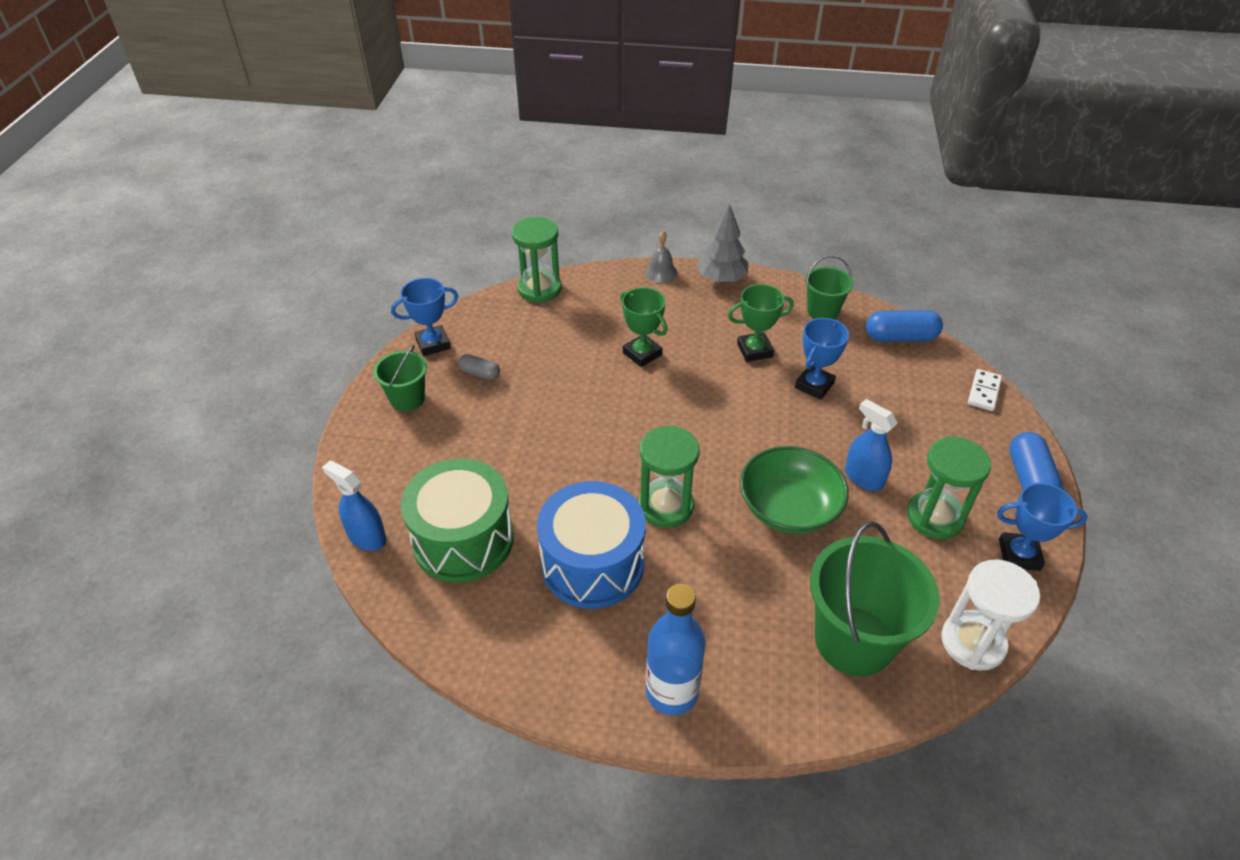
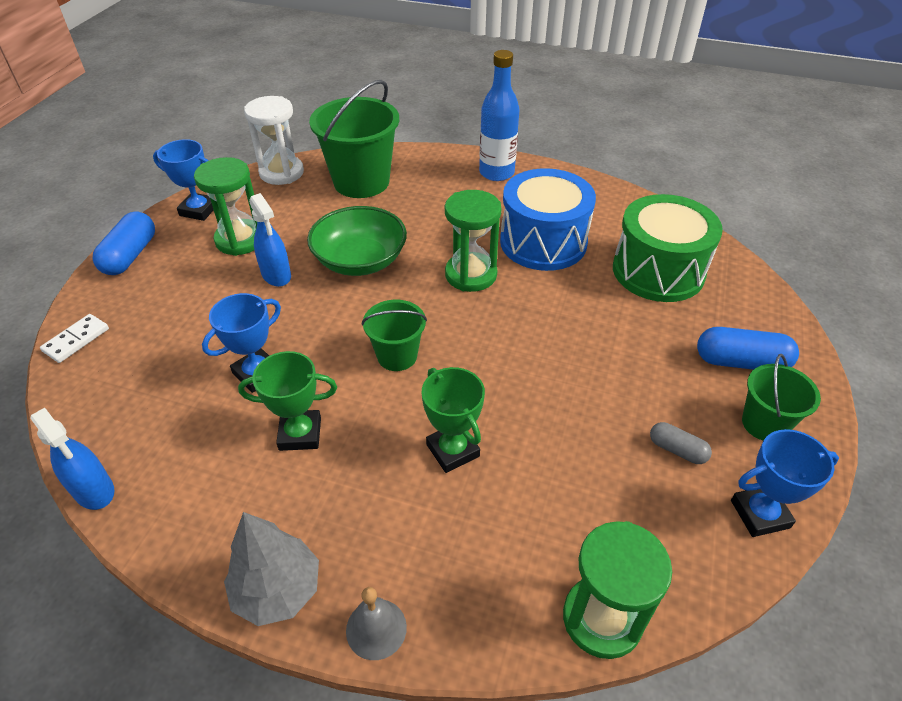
camera: 170 degrees left, 0 degrees up
blue spray bottle [322,461,387,551] -> blue spray bottle moved to [30,408,114,510]
green bucket [805,256,854,319] -> green bucket moved to [362,300,427,371]
blue capsule [866,310,943,342] -> blue capsule moved to [697,327,799,370]

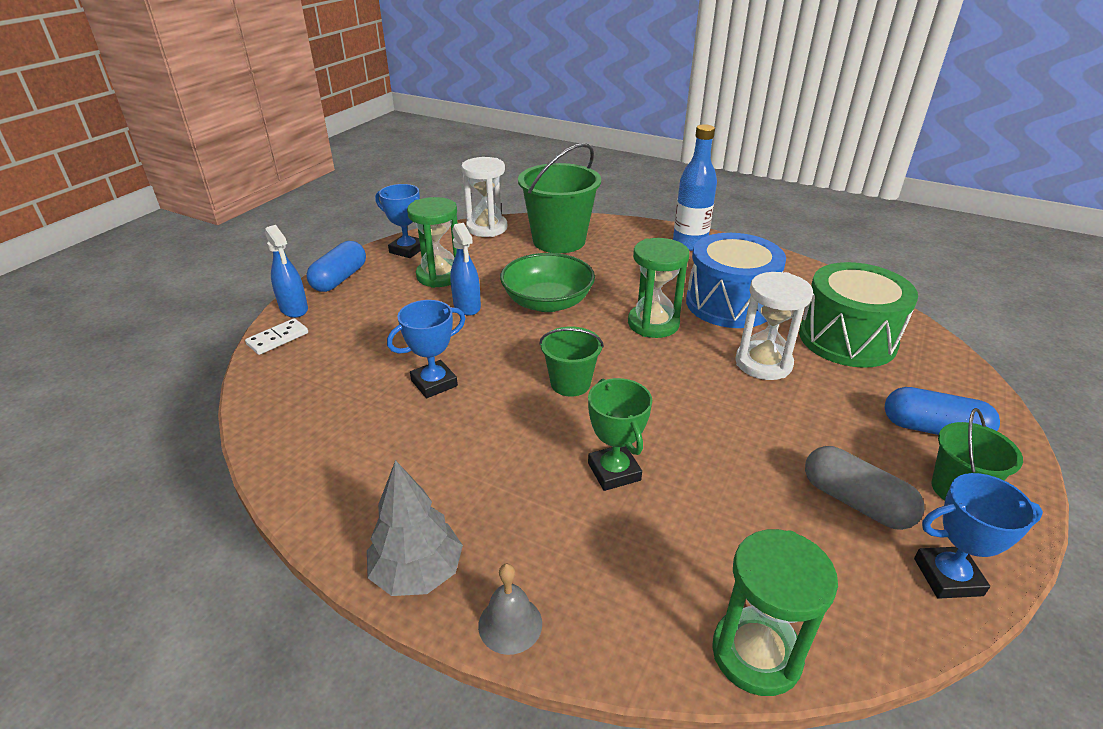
camera: 10 degrees right, 10 degrees down
blue spray bottle [30,408,114,510] -> blue spray bottle moved to [265,225,308,318]
green trophy [238,351,337,451] -> none
grey capsule [650,422,712,464] -> grey capsule [805,446,924,530], size x1.73
none -> white hourglass [735,272,813,380]

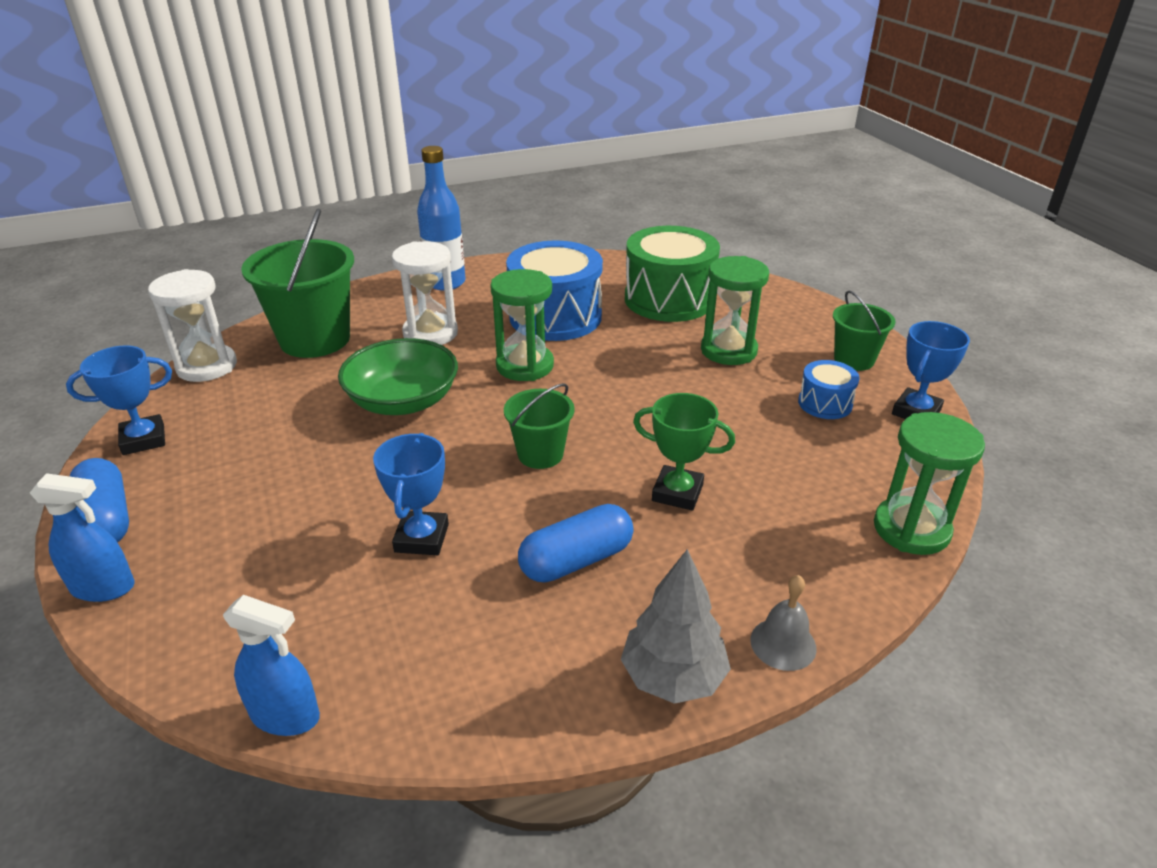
camera: 50 degrees left, 0 degrees up
white domino [245,318,308,355] -> none
green hourglass [407,197,458,288] -> green hourglass moved to [701,256,769,365]
blue spray bottle [450,223,481,316] -> blue spray bottle moved to [223,595,320,736]
white hourglass [735,272,813,380] -> white hourglass moved to [392,241,458,345]
grey capsule [805,446,924,530] -> blue drum [798,360,859,419]
blue capsule [885,387,1000,435] -> blue capsule moved to [518,504,634,582]

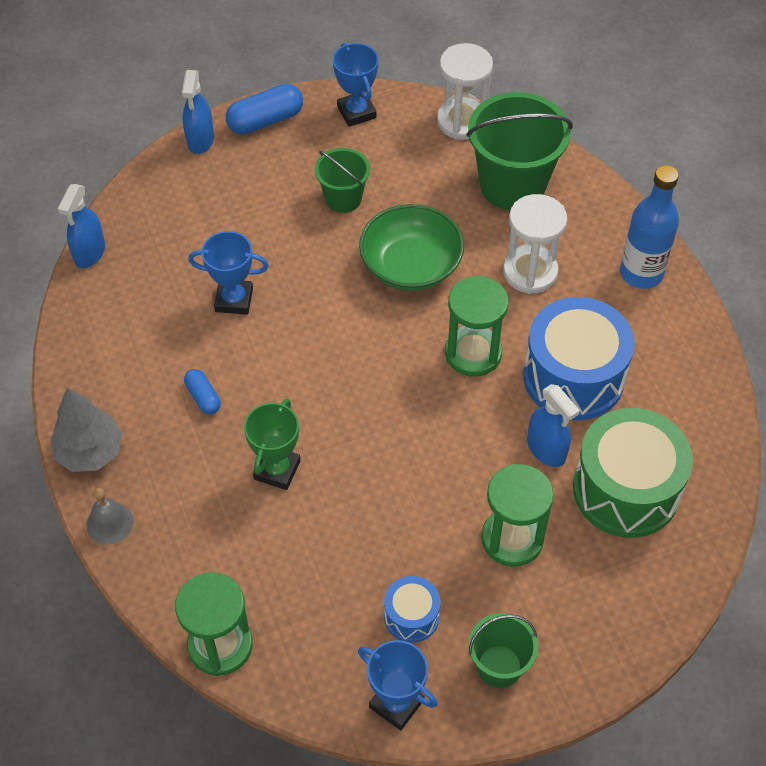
camera: 90 degrees right, 20 degrees up
green bucket [504,383,575,469] -> green bucket moved to [315,148,370,213]
blue capsule [518,504,634,582] -> blue capsule [184,369,221,414], size x0.58
none -> blue spray bottle [527,384,580,467]

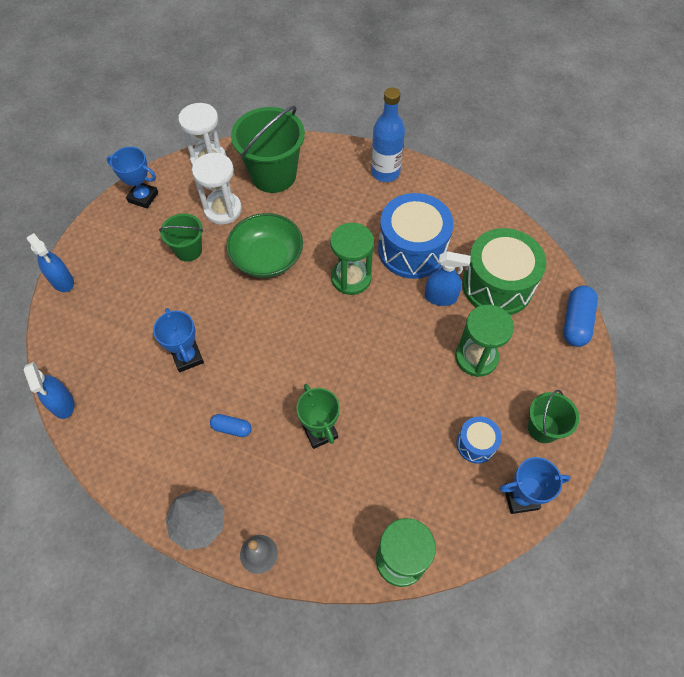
camera: 45 degrees left, 5 degrees up
blue trophy [188,231,269,315] -> blue trophy turned 75 degrees counterclockwise [153,308,204,372]
blue capsule [226,84,303,135] -> blue capsule moved to [563,286,598,347]
white hourglass [503,194,567,294] -> white hourglass moved to [192,153,242,225]

